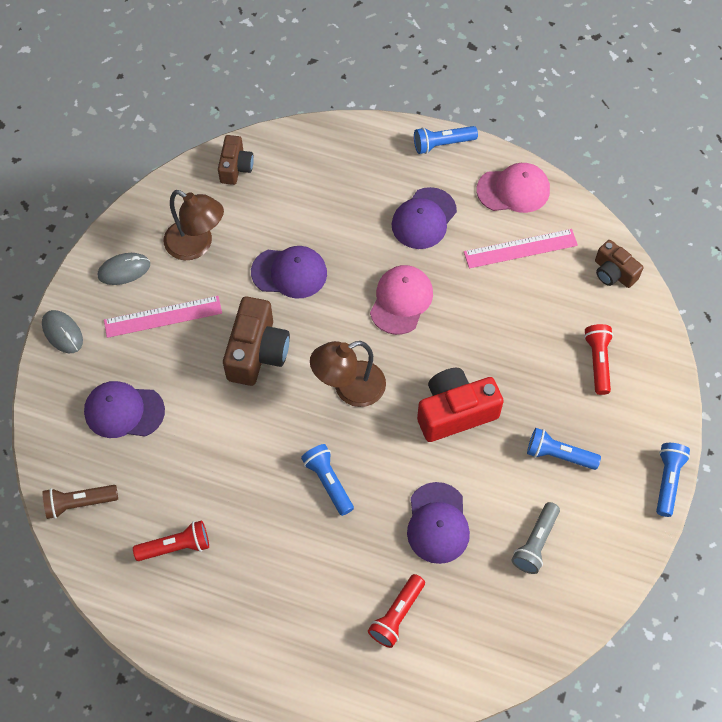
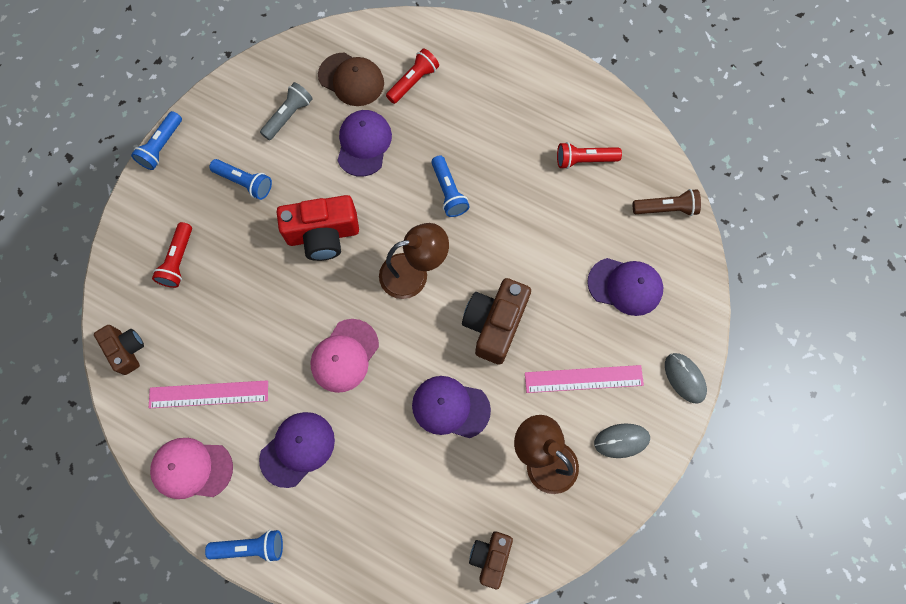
camera: 170 degrees left, 10 degrees up
none -> brown cap [318,52,384,106]

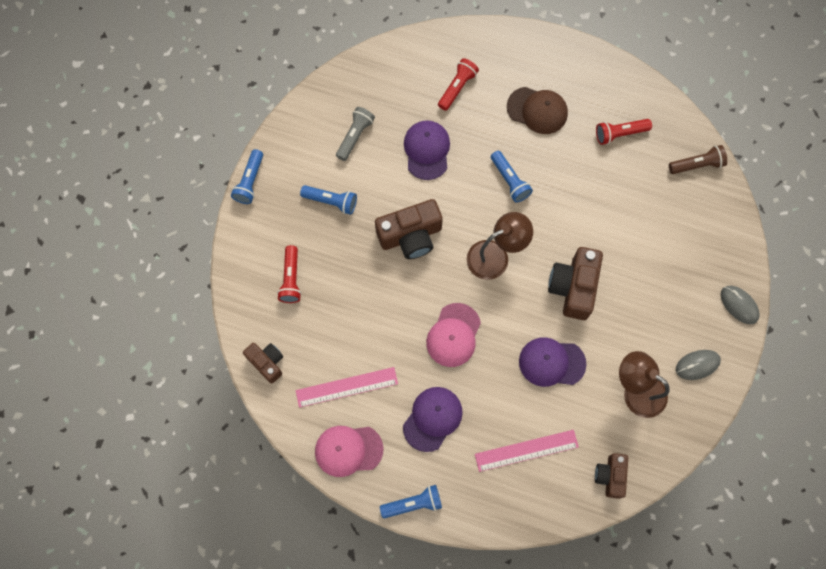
camera: 10 degrees left, 0 degrees up
red camera [277,195,359,261] -> brown camera [375,199,443,259]
brown cap [318,52,384,106] -> brown cap moved to [507,87,568,134]
pink ruler [525,365,644,393] -> pink ruler moved to [475,430,579,472]
purple cap [587,258,663,316] -> none

